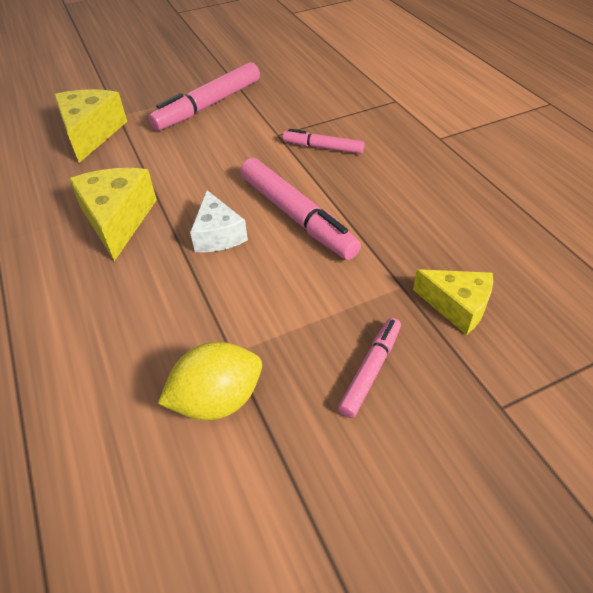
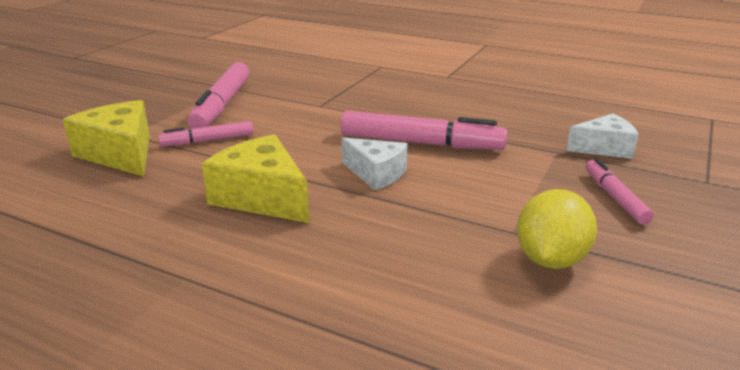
camera: 40 degrees left, 20 degrees down
pink marker [283,129,365,154] -> pink marker moved to [158,121,253,146]
yellow cheese [413,269,493,335] -> white cheese [566,114,639,159]

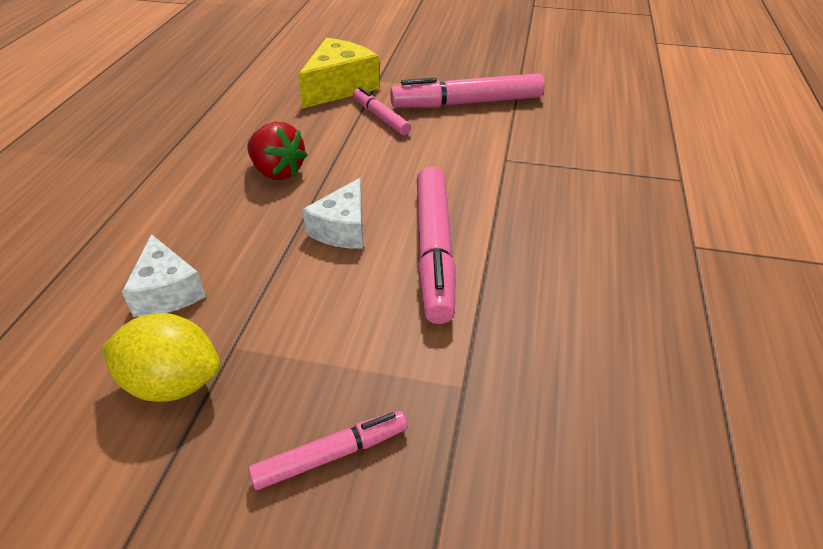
camera: 75 degrees right, 15 degrees up
yellow cheese [202,134,309,223] -> red strawberry [247,122,307,180]
white cheese [566,114,639,159] -> white cheese moved to [122,234,206,317]

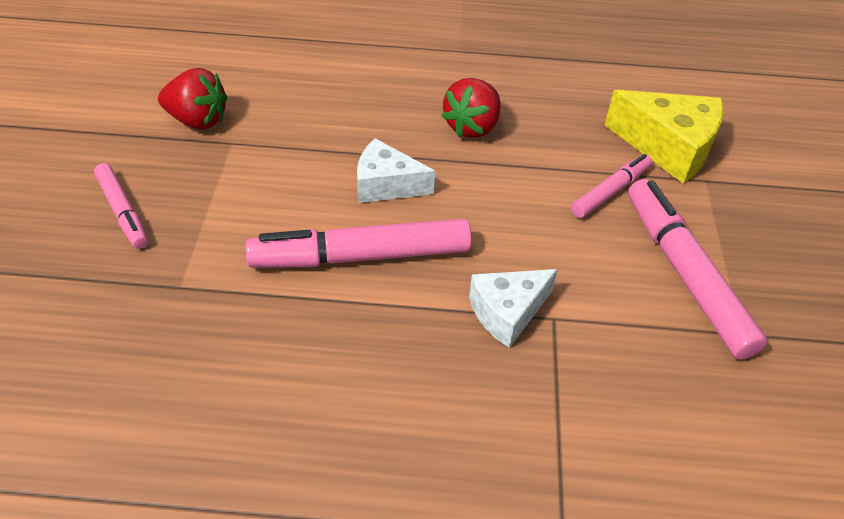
camera: 80 degrees right, 5 degrees up
yellow lemon [102,313,220,402] -> red strawberry [158,68,228,130]
white cheese [122,234,206,317] -> white cheese moved to [469,269,558,348]

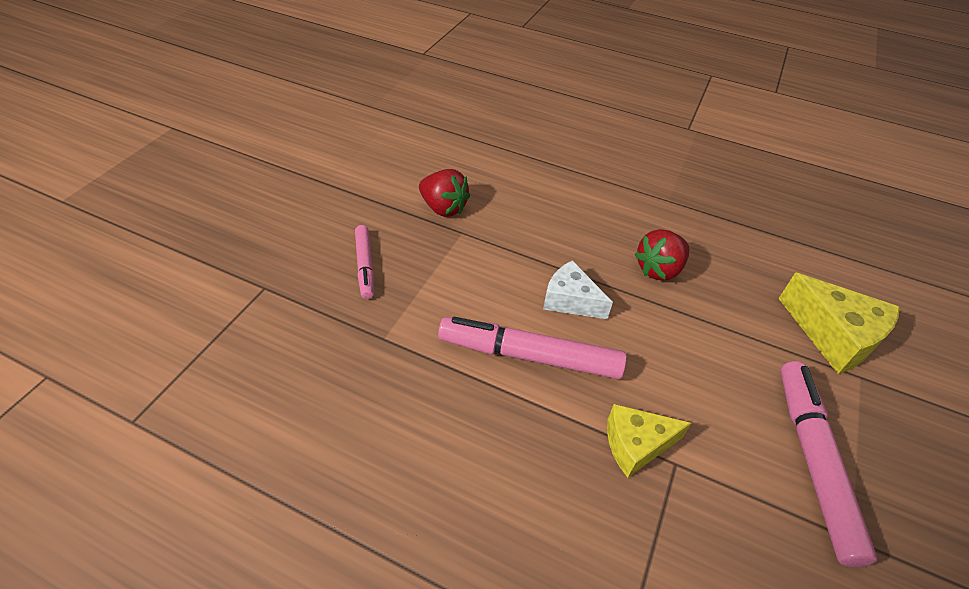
camera: 20 degrees right, 0 degrees up
white cheese [469,269,558,348] -> yellow cheese [607,404,692,478]
pink marker [571,154,652,218] -> none

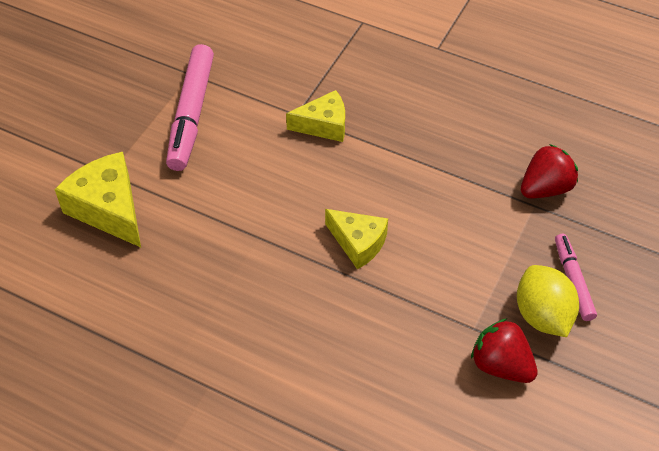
camera: 175 degrees left, 5 degrees up
pink marker [438,317,627,379] -> none
white cheese [543,260,613,319] -> yellow cheese [325,209,388,269]
red strawberry [634,229,689,281] -> red strawberry moved to [521,144,578,198]
none -> yellow lemon [517,265,579,337]

